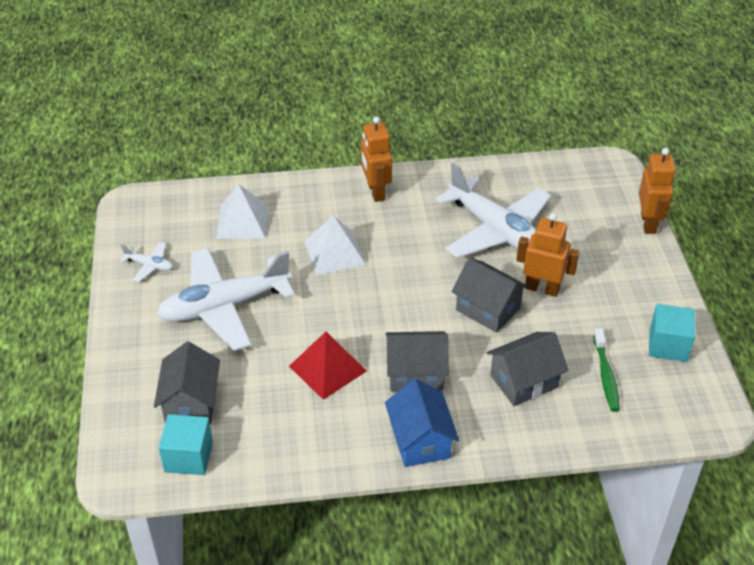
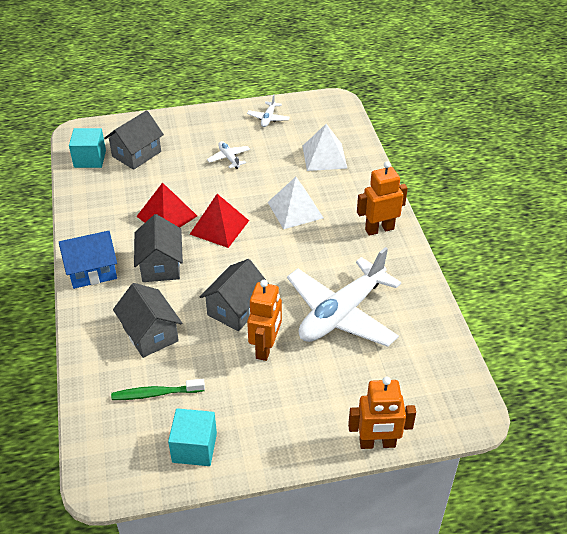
camera: 85 degrees right, 0 degrees up
grey house [154,342,220,424] -> grey house turned 45 degrees counterclockwise [104,110,164,170]
white plane [157,248,295,351] -> white plane [207,141,250,169], size x0.42
none -> red pyramid [190,194,249,248]

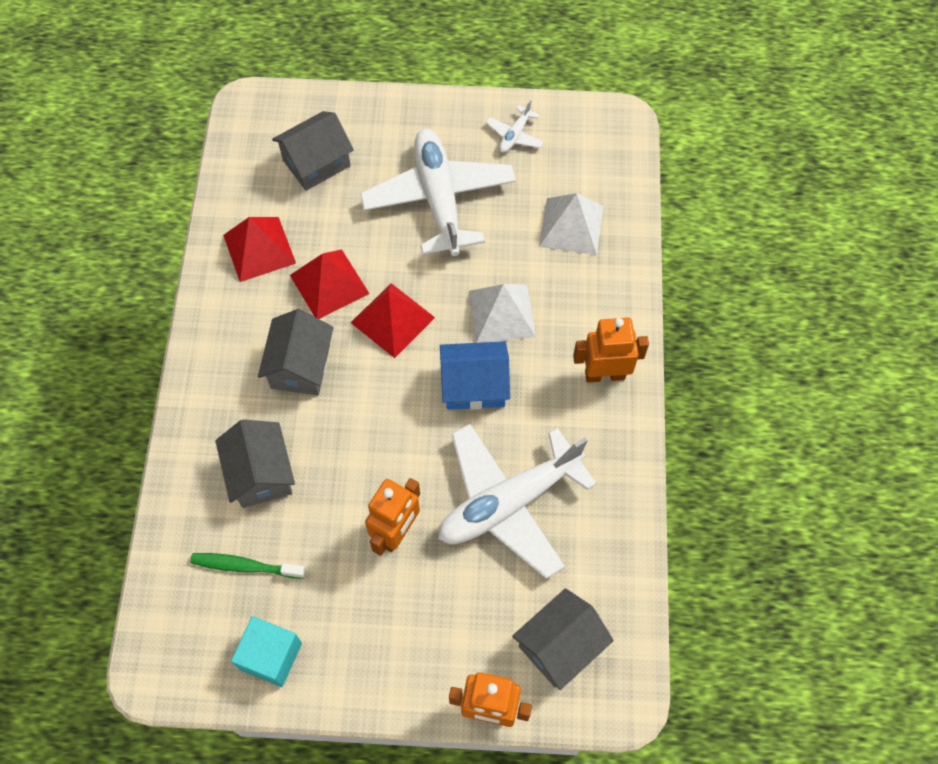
camera: 15 degrees right, 20 degrees up
blue house [59,231,117,289] -> blue house moved to [440,341,510,410]
turquoise cube [69,128,106,168] -> none
grey house [200,259,269,331] -> grey house moved to [512,588,614,690]
white plane [207,141,250,169] -> white plane [360,129,516,256], size x2.41
none -> red pyramid [223,217,296,282]

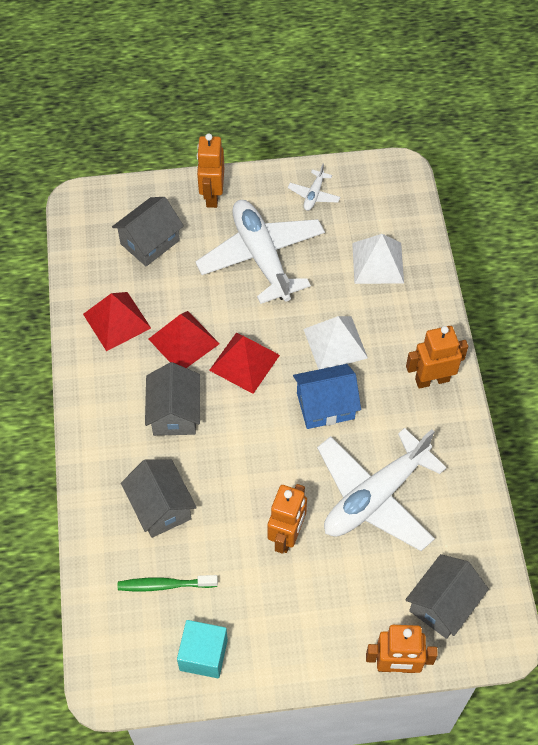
camera: 10 degrees left, 5 degrees down
none -> orange robot [197,133,224,208]

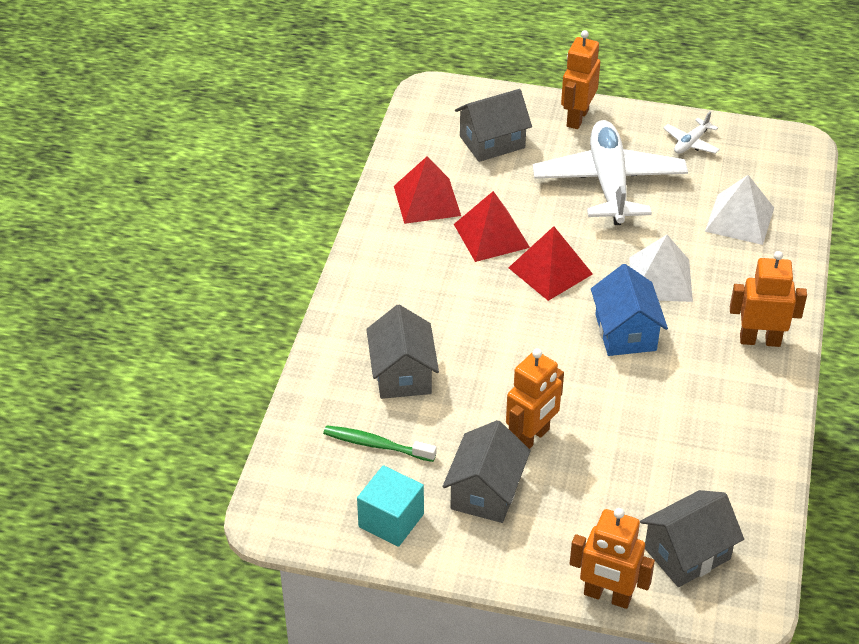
camera: 20 degrees right, 15 degrees down
grey house [145,362,200,436] -> grey house moved to [443,420,531,523]
blue house [293,364,361,429] -> blue house turned 75 degrees clockwise [591,264,668,356]
white plane [317,428,447,551] -> none

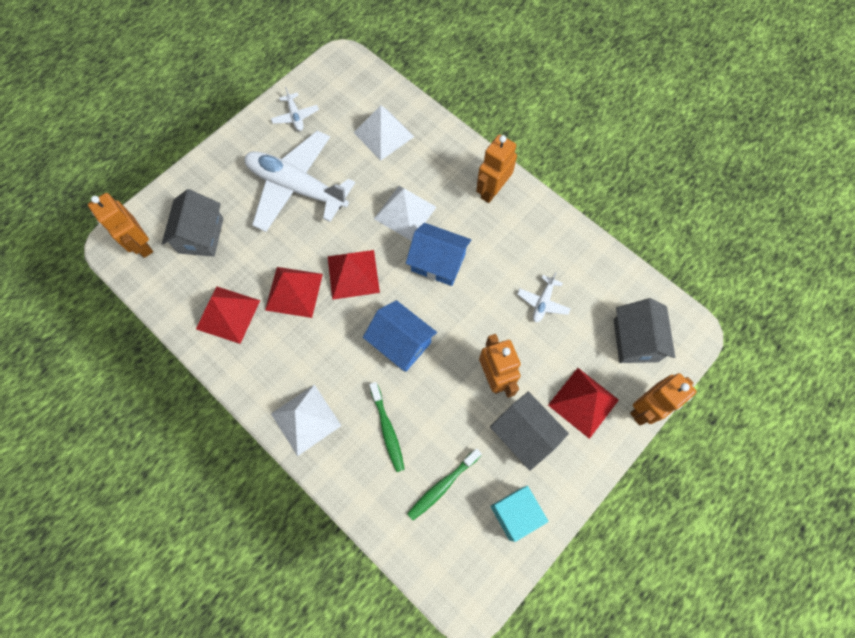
camera: 60 degrees left, 25 degrees up
grey house [366,305,439,399] -> green toothbrush [369,382,405,472]
orange robot [561,30,600,129] -> orange robot moved to [88,193,153,258]
none -> white pyramid [271,385,342,456]
none -> blue house [363,300,437,372]
none -> white plane [517,272,571,322]
none -> red pyramid [548,368,619,439]

